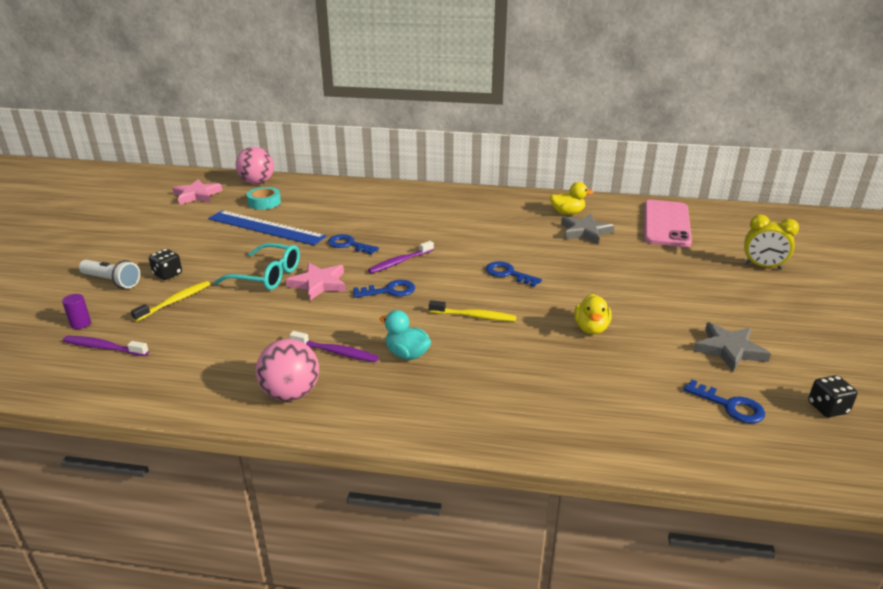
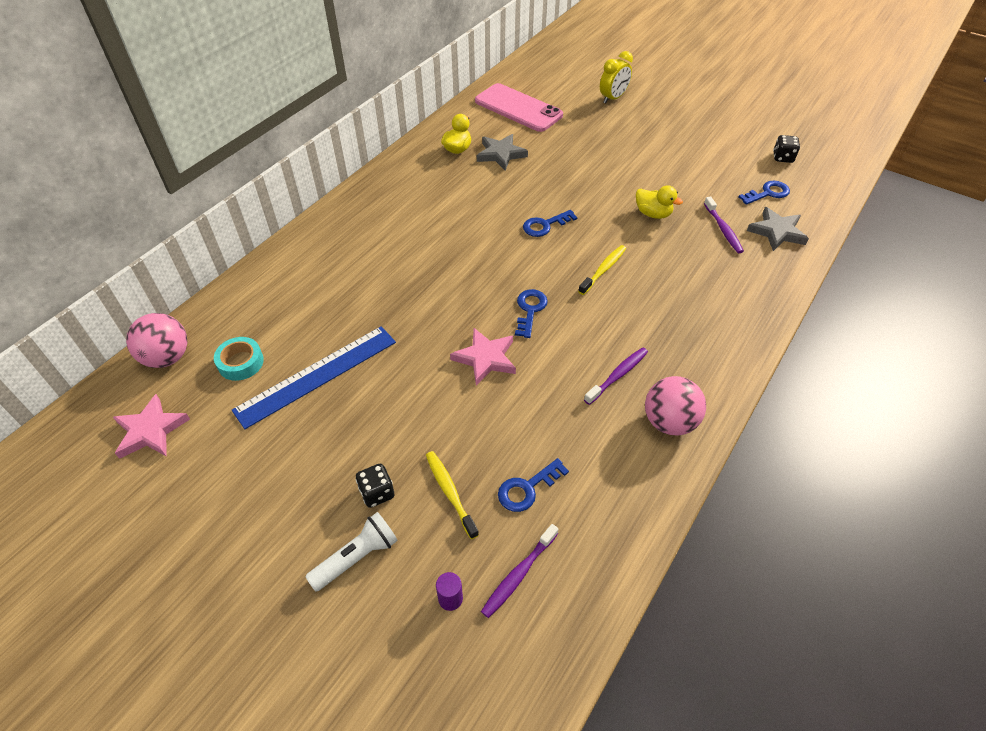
camera: 65 degrees left, 20 degrees up
turquoise glasses [214,243,300,290] -> none
blue key [328,234,379,255] -> blue key moved to [498,458,569,512]
purple toothbrush [368,241,434,273] -> purple toothbrush moved to [704,196,744,253]
turquoise duck [380,310,431,360] -> none
grey star [694,322,771,372] -> grey star moved to [747,207,809,251]

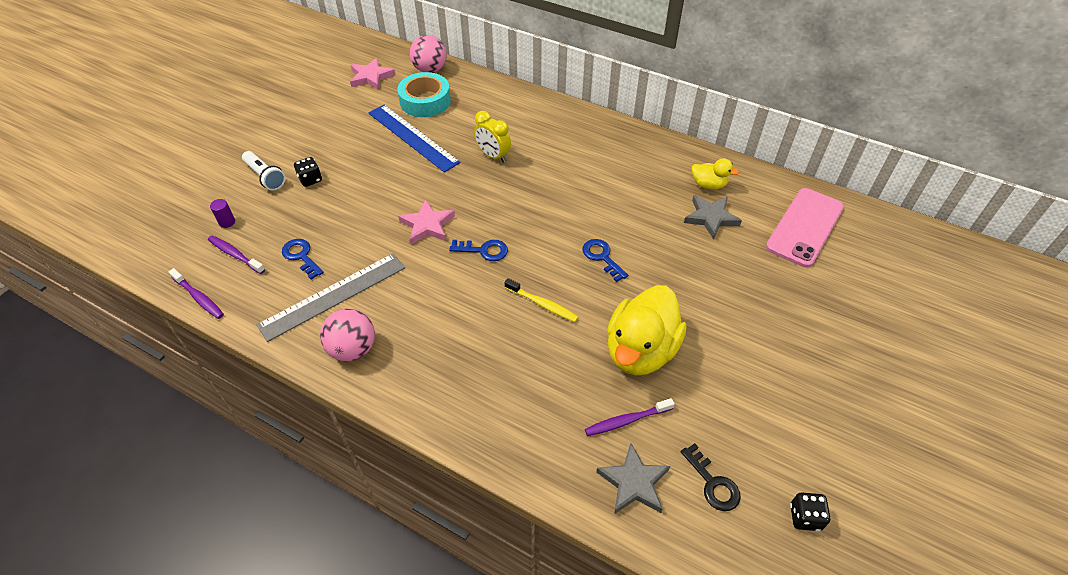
camera: 85 degrees right, 0 degrees up
turquoise tape [214,337,264,381] -> turquoise tape [397,72,451,117], size x1.63
yellow toothbrush [426,451,479,539] -> none
purple toothbrush [584,347,648,405] -> purple toothbrush moved to [169,268,224,319]
yellow clock [600,51,633,104] -> yellow clock moved to [474,111,511,163]
yellow duck [636,185,683,219] -> yellow duck [607,285,687,375], size x2.05
blue key [739,181,790,205] -> black key [681,443,741,511]
none -> grey ruler [257,253,405,342]

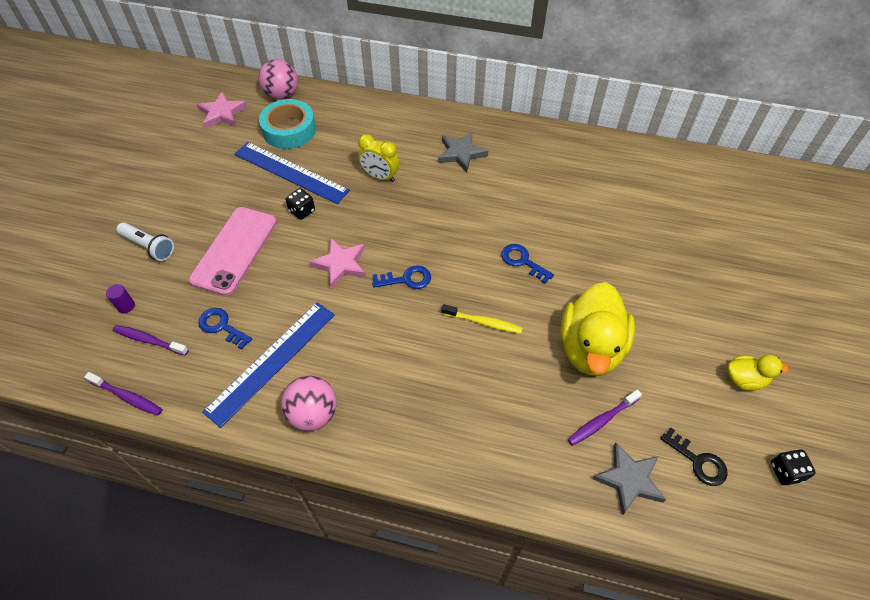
camera: 15 degrees left, 5 degrees up
grey ruler [257,253,405,342] -> blue ruler [202,302,335,428]
black dice [294,157,322,187] -> black dice moved to [286,188,315,220]
grey star [684,195,742,239] -> grey star moved to [438,132,488,172]
yellow duck [692,158,739,190] -> yellow duck moved to [727,355,789,391]
pink phone [766,188,844,268] -> pink phone moved to [189,207,277,296]

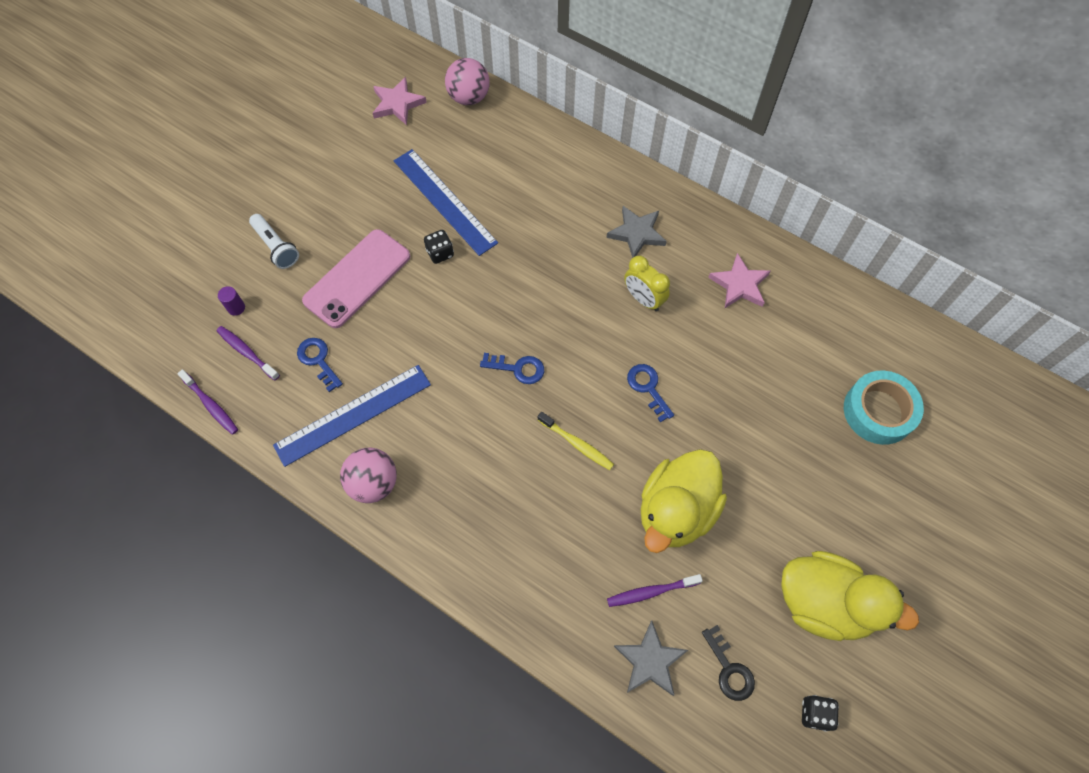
camera: 20 degrees right, 10 degrees up
turquoise tape [259,99,316,149] -> turquoise tape moved to [844,371,924,445]
pink star [309,238,366,289] -> pink star moved to [708,253,770,308]
yellow clock [358,134,399,182] -> yellow clock moved to [624,255,670,311]
yellow duck [727,355,789,391] -> yellow duck [781,551,919,641], size x2.05

